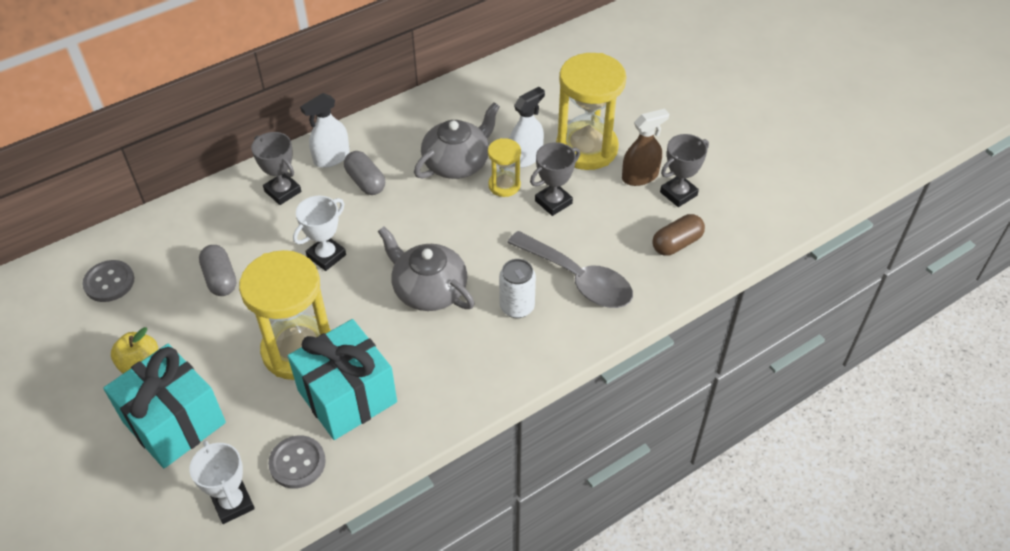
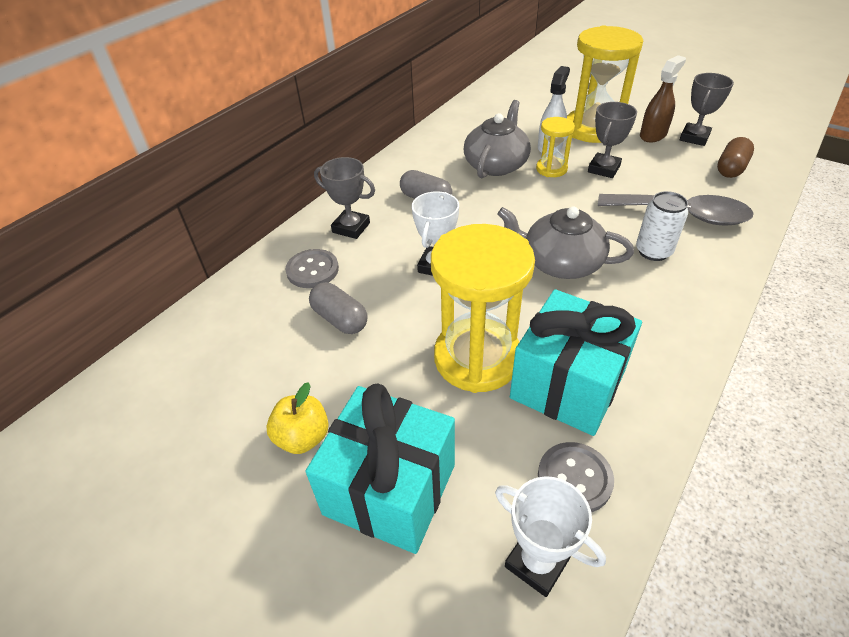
camera: 20 degrees left, 5 degrees down
grey button [82,260,134,302] -> grey button moved to [285,249,339,288]
white spray bottle [300,93,350,168] -> none

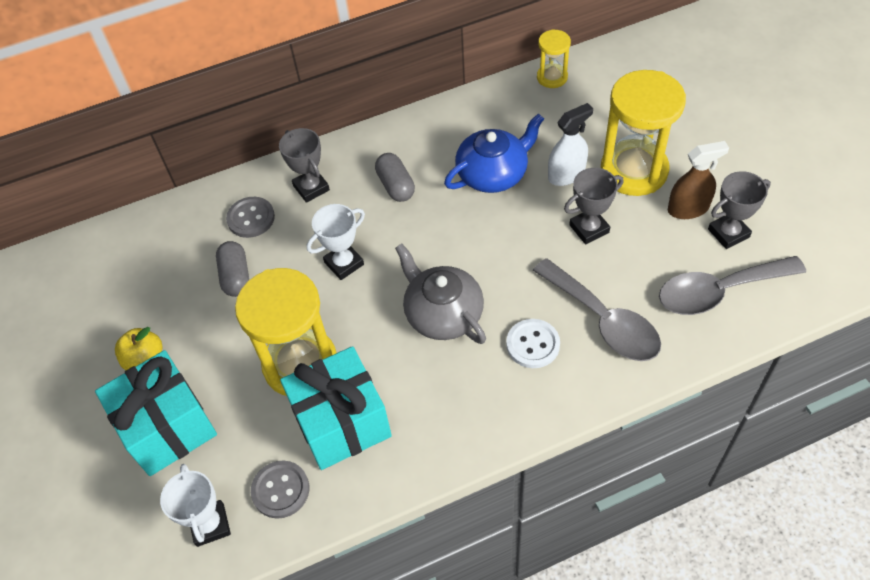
camera: 35 degrees right, 10 degrees up
grey teapot [464,100,531,178] -> blue teapot [444,113,544,193]
yellow hourglass [536,117,575,177] -> yellow hourglass moved to [537,29,571,88]
white can [636,191,688,261] -> white button [506,319,560,368]
brown capsule [717,137,754,178] -> grey spoon [659,256,806,315]

